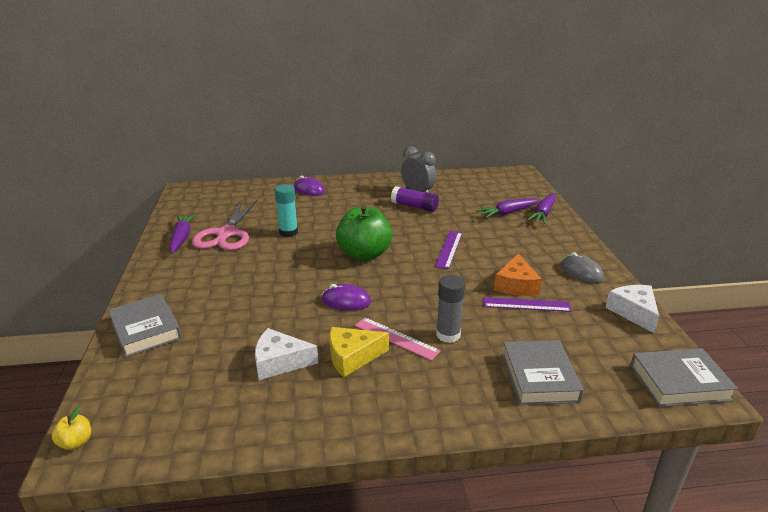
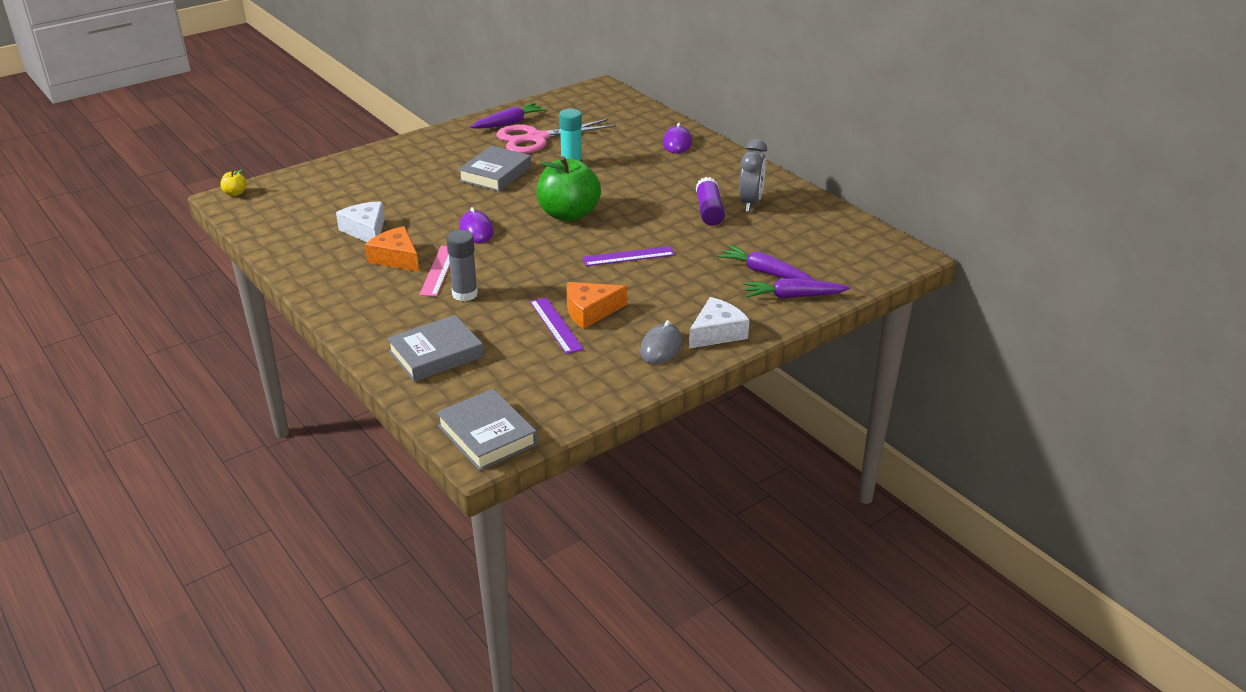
camera: 60 degrees right, 5 degrees up
grey book [108,294,182,357] -> grey book moved to [458,146,531,192]
yellow cheese [330,327,389,377] -> orange cheese [365,226,419,272]
white cheese [605,285,659,333] -> white cheese moved to [689,297,749,349]

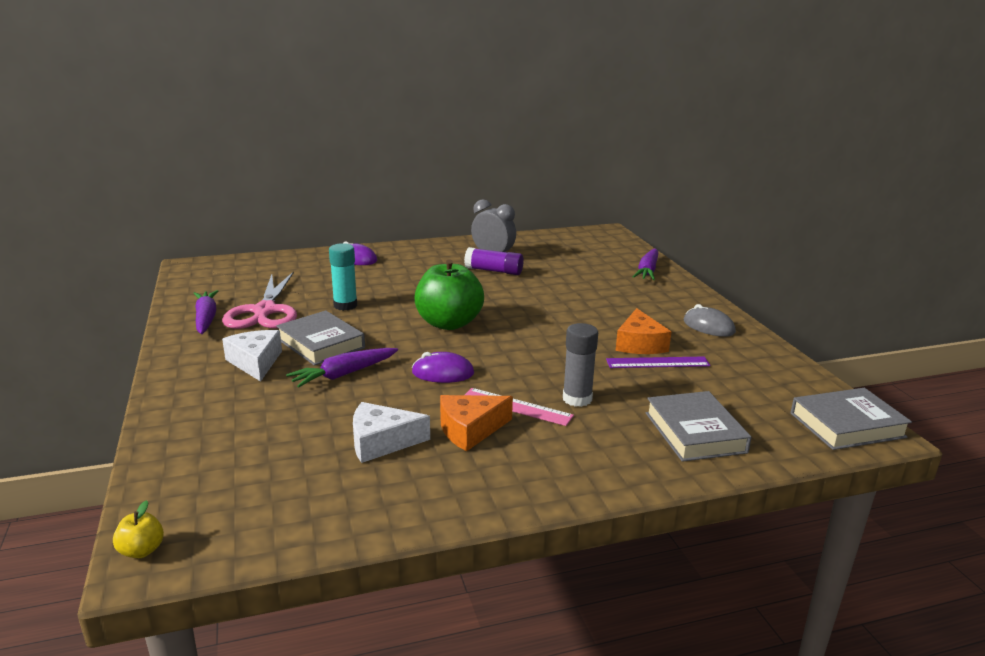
camera: 70 degrees left, 10 degrees down
purple ruler [582,246,675,266] -> none
white cheese [689,297,749,349] -> white cheese moved to [222,330,282,382]
purple carrot [717,245,815,280] -> purple carrot moved to [286,348,398,388]

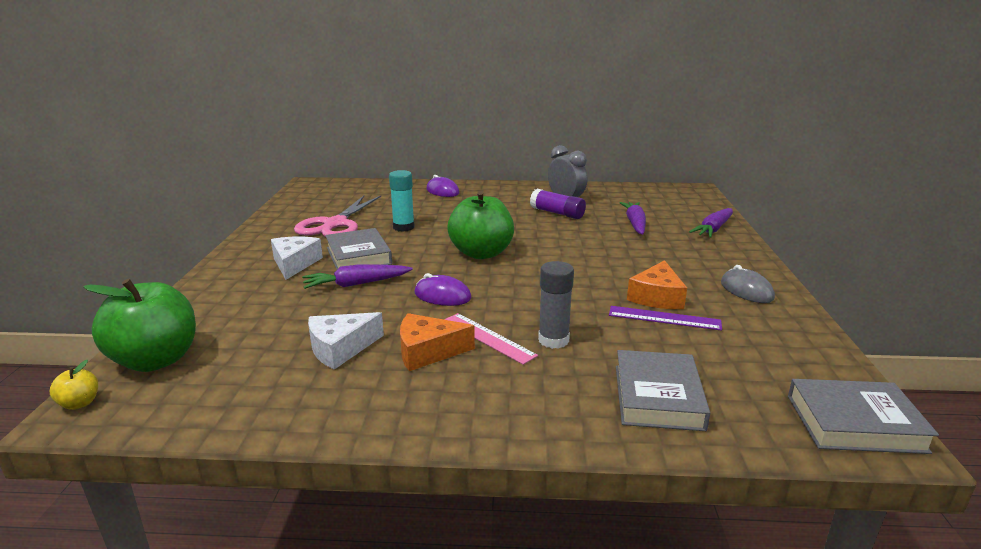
camera: 20 degrees right, 0 degrees up
purple carrot [193,290,218,334] -> purple carrot moved to [620,202,646,235]
white cheese [353,402,430,463] -> white cheese turned 45 degrees counterclockwise [308,312,384,370]
none -> green apple [83,279,196,372]

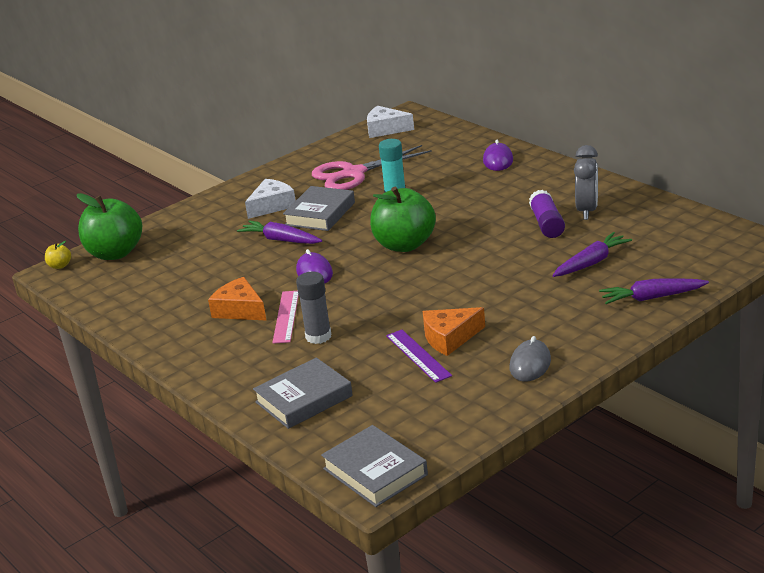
camera: 50 degrees right, 5 degrees up
white cheese [308,312,384,370] -> white cheese moved to [367,106,414,138]

